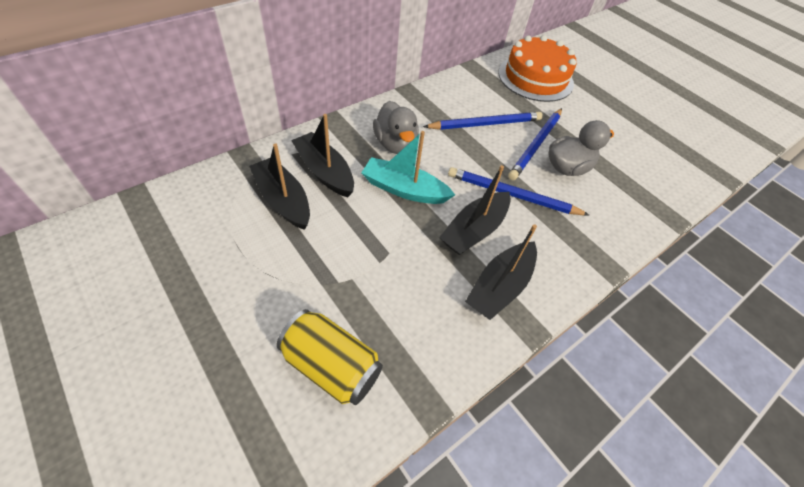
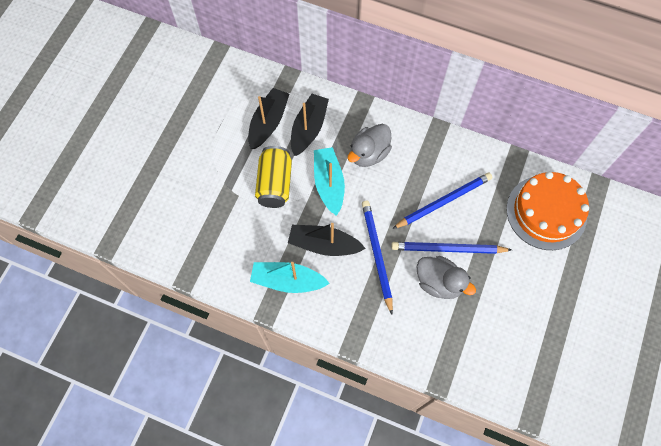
camera: 65 degrees right, 15 degrees up
yellow can [277,309,383,405] -> yellow can moved to [255,146,292,208]
blue pencil [423,112,543,130] -> blue pencil turned 75 degrees counterclockwise [392,172,492,229]
black boat [465,224,537,320] -> turquoise boat [250,262,330,293]

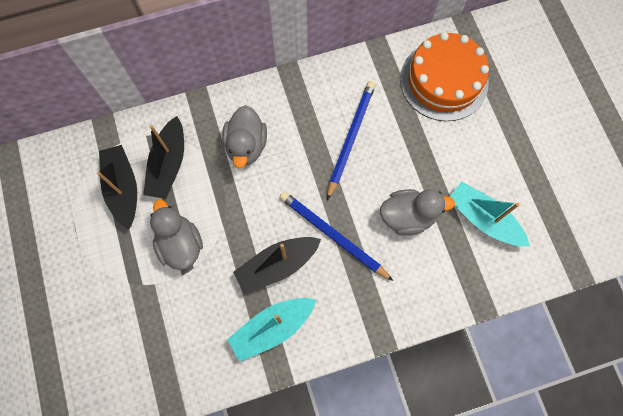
camera: 40 degrees left, 5 degrees up
yellow can [255,146,292,208] -> grey duck [150,199,203,270]
black boat [291,94,329,156] -> black boat turned 150 degrees counterclockwise [143,116,184,199]
turquoise boat [314,147,345,216] -> turquoise boat moved to [449,181,530,247]
blue pencil [391,242,512,254] -> none

